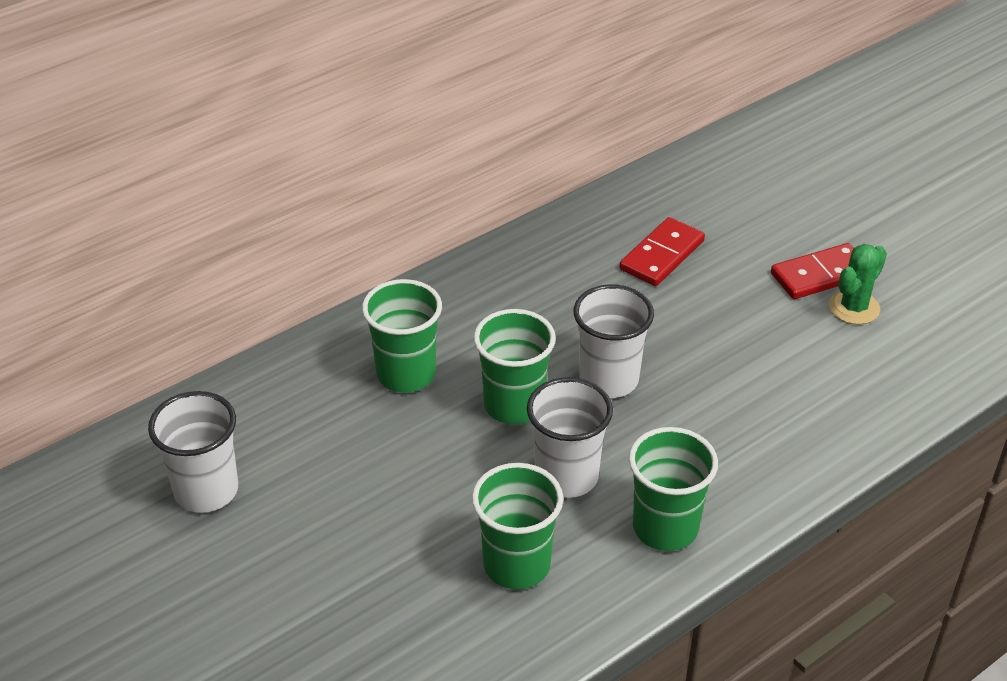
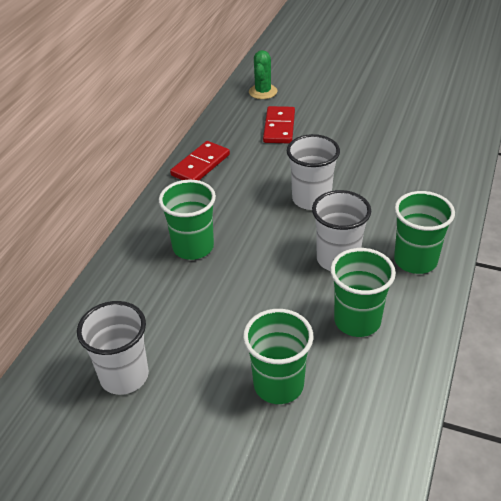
camera: 30 degrees left, 0 degrees up
green cup [474,309,556,424] -> green cup moved to [243,309,313,404]
red domino [771,243,853,299] -> red domino moved to [170,141,230,180]
green cactus [829,244,887,324] -> green cactus moved to [249,50,277,99]

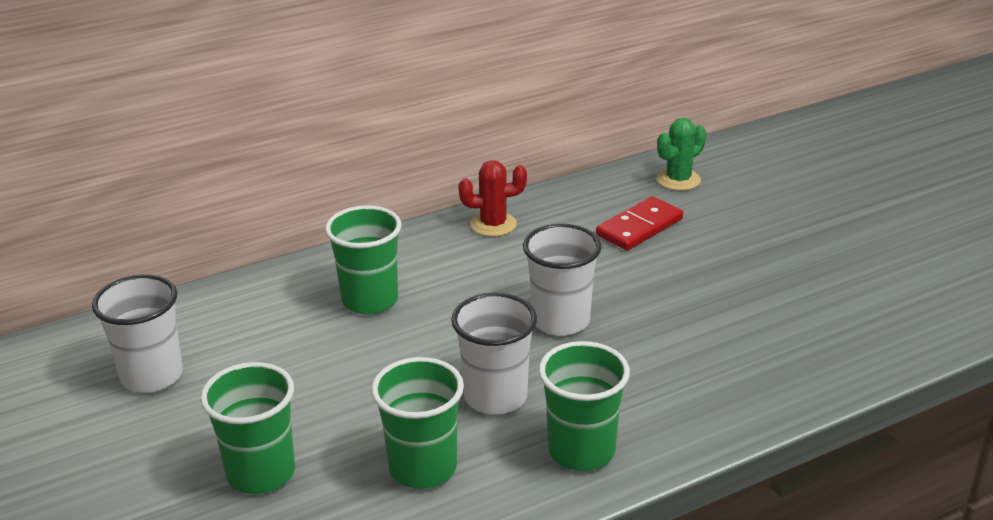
camera: 40 degrees right, 10 degrees down
red domino [170,141,230,180] -> red cactus [458,160,527,237]

